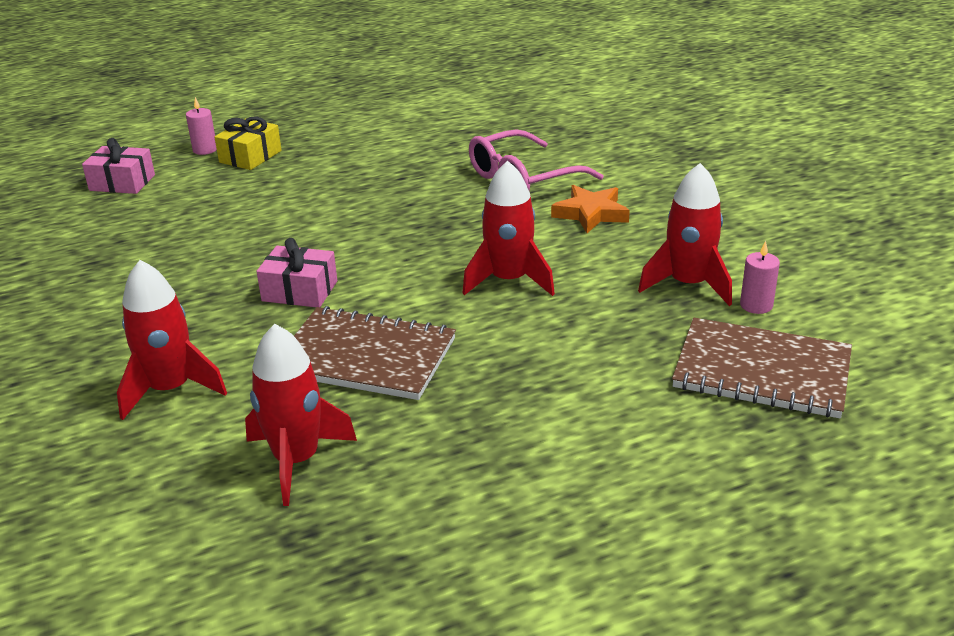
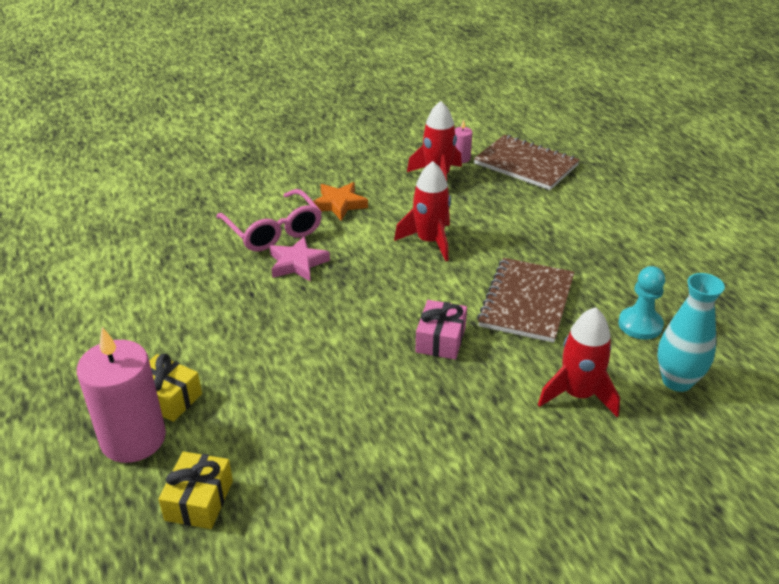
camera: 90 degrees left, 5 degrees up
pink gift [82,138,155,194] -> yellow gift [158,451,233,529]
pink candle [186,97,217,155] -> pink candle [77,327,166,463], size x2.29
red rocket [245,324,357,506] -> turquoise pawn [618,266,665,340]
brown notebook [672,318,852,418] -> brown notebook turned 75 degrees counterclockwise [474,135,580,190]
none -> pink star [270,236,330,281]
none -> turquoise vase [657,273,725,392]

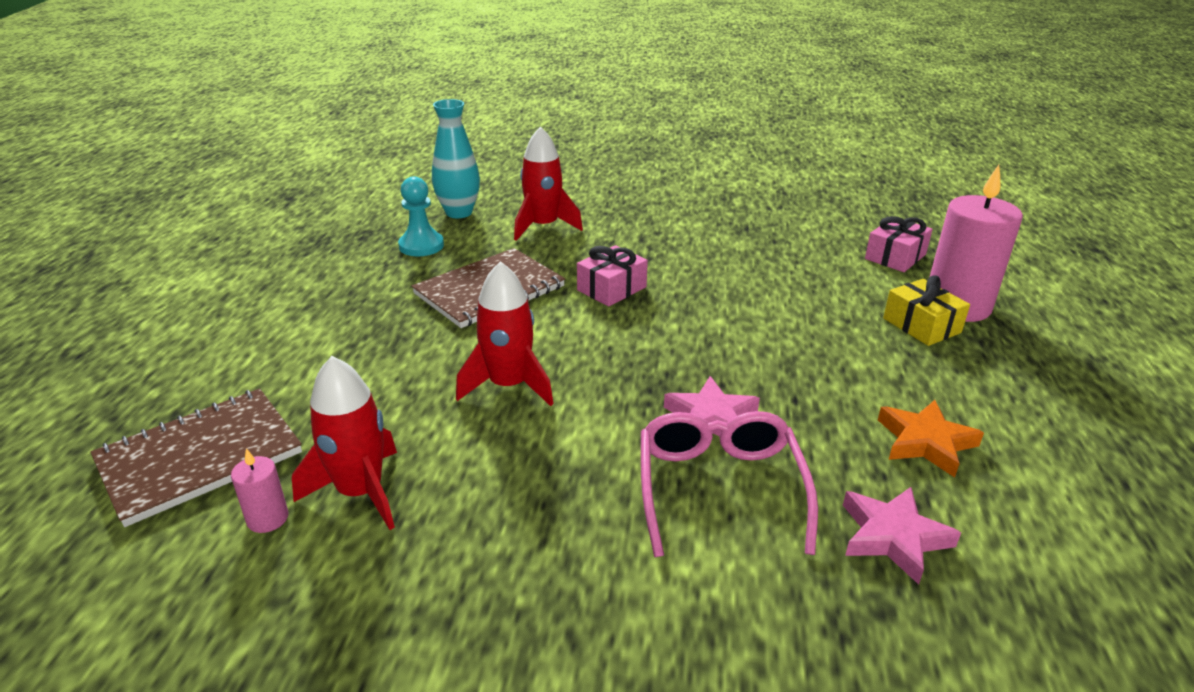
camera: 150 degrees left, 5 degrees down
yellow gift [158,451,233,529] -> pink gift [865,216,933,272]
orange star [313,182,368,221] -> orange star moved to [878,400,984,478]
brown notebook [474,135,580,190] -> brown notebook turned 75 degrees clockwise [91,388,302,527]
none -> pink star [843,487,961,585]

